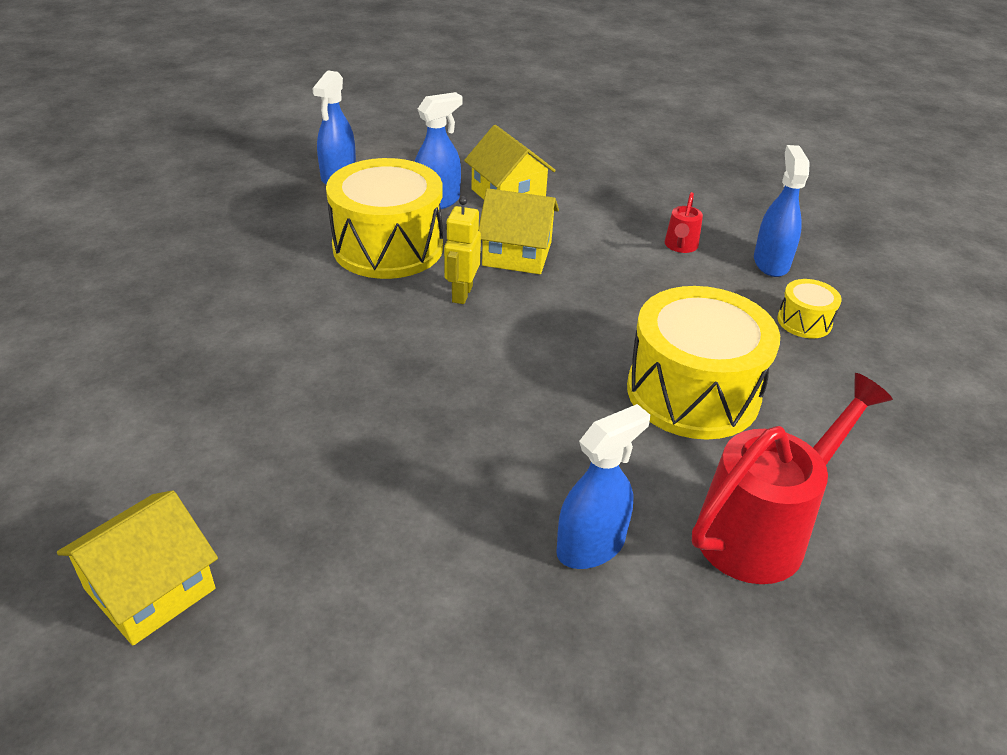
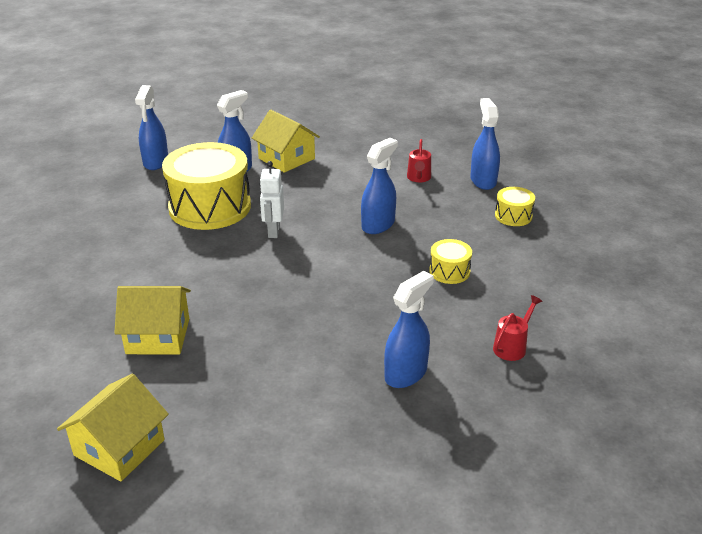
camera: 10 degrees left, 5 degrees down
yellow robot [444,196,481,304] -> white robot [259,161,284,238]
yellow house [478,188,559,274] -> yellow house moved to [114,286,191,355]
yellow drum [627,286,780,440] -> yellow drum [429,239,472,284], size x0.45
red watering can [692,373,893,584] -> red watering can [493,295,542,361], size x0.46
none -> blue spray bottle [361,138,398,234]

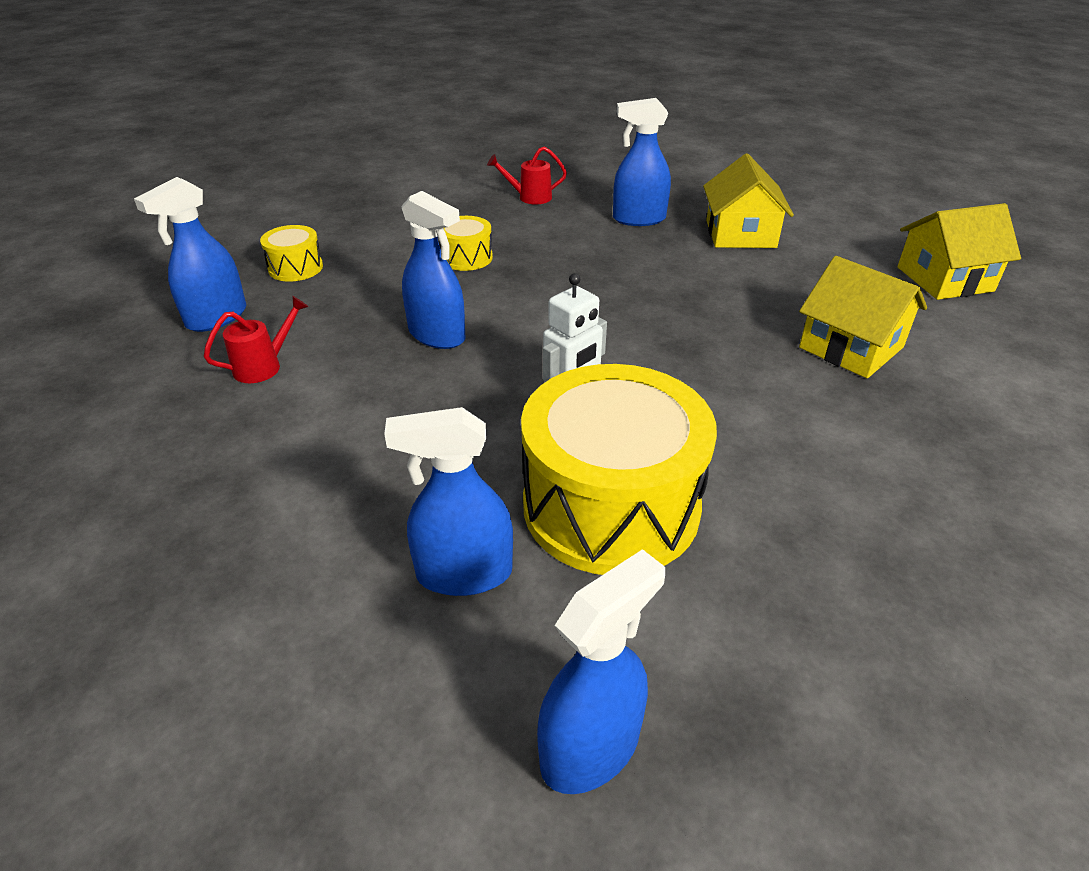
camera: 135 degrees left, 5 degrees up
yellow house [252,110,320,173] -> yellow house moved to [703,153,794,248]
blue spray bottle [361,138,398,234] -> blue spray bottle turned 135 degrees counterclockwise [402,191,465,349]

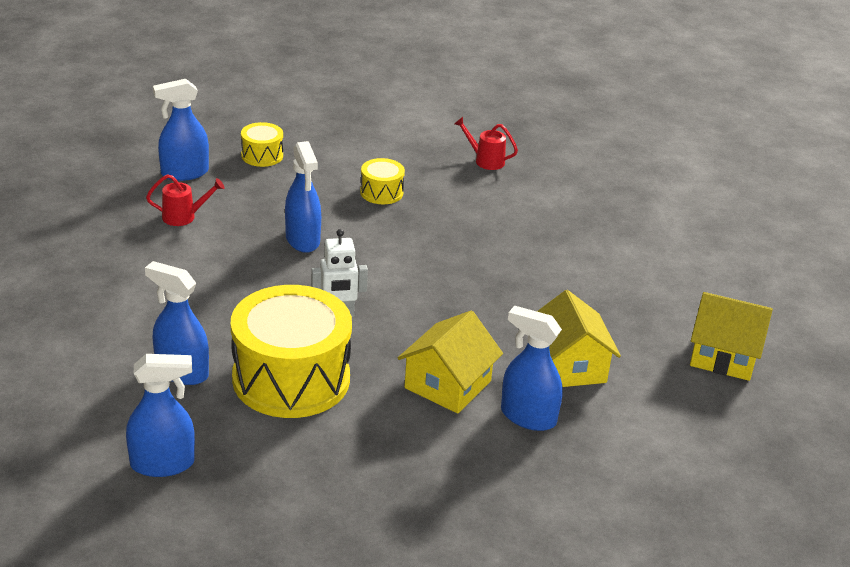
camera: 30 degrees right, 5 degrees down
blue spray bottle [613,98,671,226] -> blue spray bottle moved to [501,306,563,431]
yellow house [703,153,794,248] -> yellow house moved to [398,311,503,414]

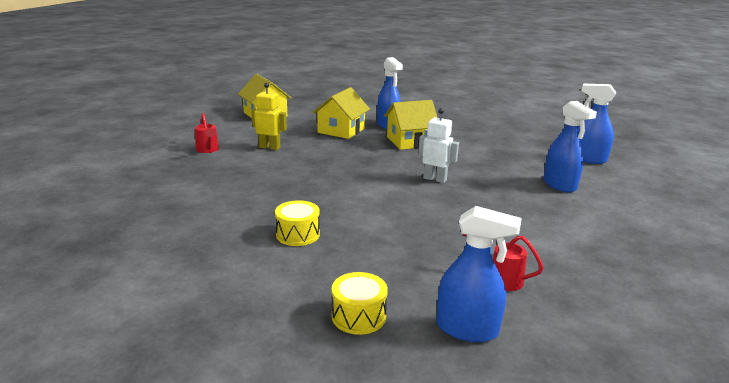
camera: 140 degrees left, 10 degrees down
yellow drum [231,285,352,418] -> none
blue spray bottle [285,141,321,253] -> none
red watering can [454,117,518,170] -> red watering can moved to [195,113,219,153]
none -> yellow robot [251,83,287,150]

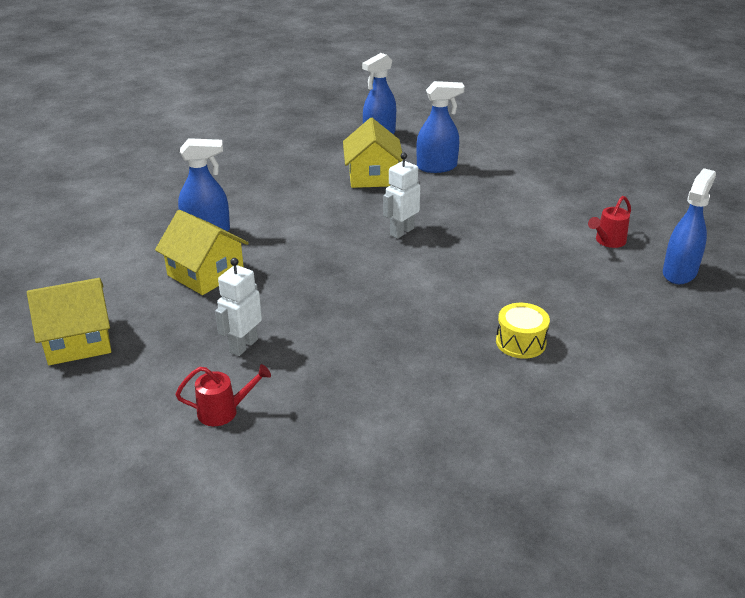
camera: 75 degrees left, 10 degrees up
yellow robot [251,83,287,150] -> white robot [215,258,262,356]
yellow drum [332,272,388,335] -> none
yellow house [384,100,438,150] -> yellow house moved to [343,118,403,188]

